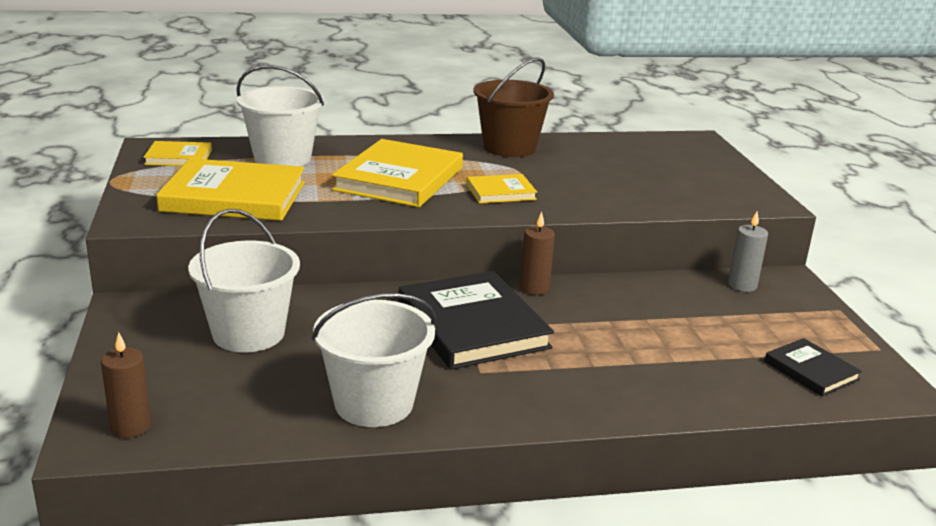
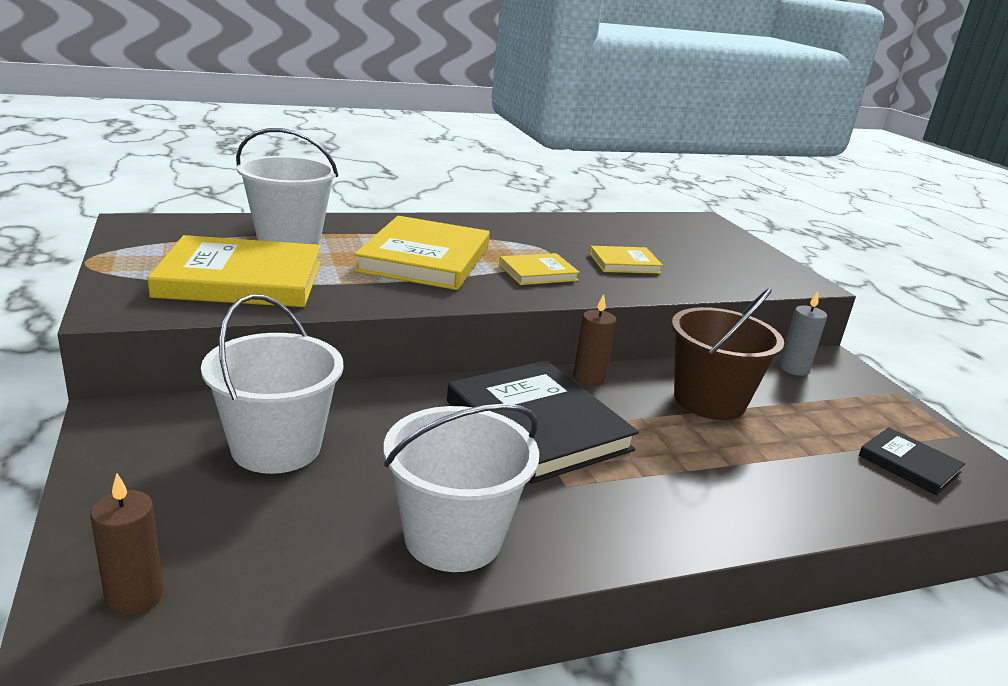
camera: 10 degrees left, 0 degrees up
yellow book [144,141,212,166] -> yellow book moved to [589,246,663,274]
brown bucket [473,57,554,157] -> brown bucket moved to [672,288,784,420]

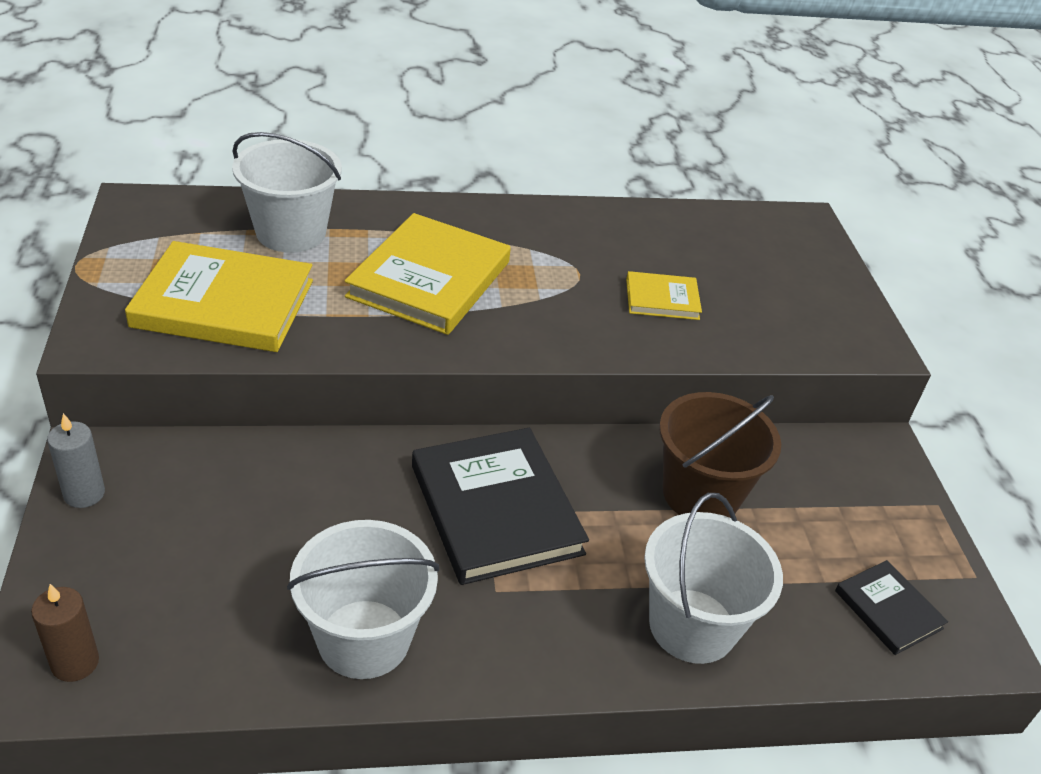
camera: 10 degrees right, 15 degrees up
white bucket [201,294,343,474] -> white bucket moved to [644,493,783,664]
yellow book [499,253,580,285] -> none
brown candle [573,294,616,386] -> none
grey candle [779,291,827,376] -> grey candle moved to [47,413,105,508]

